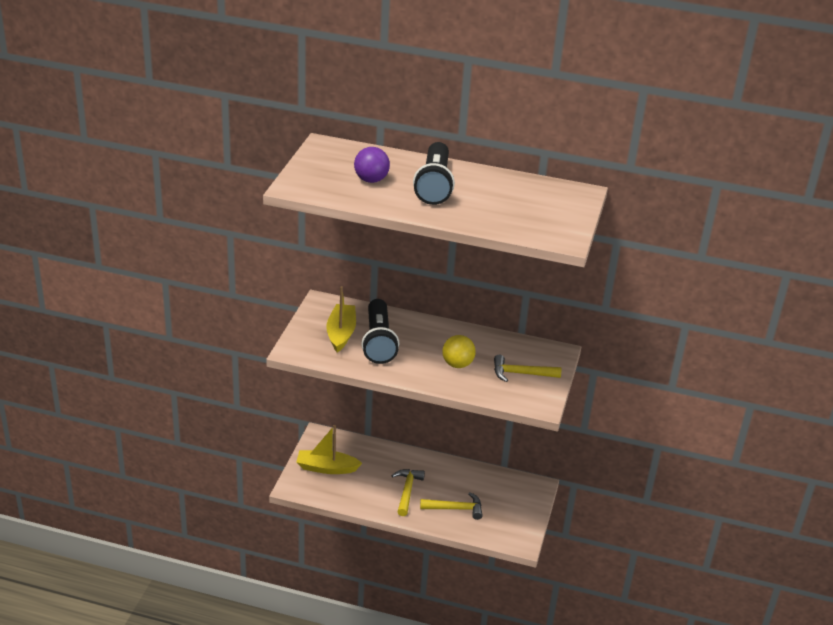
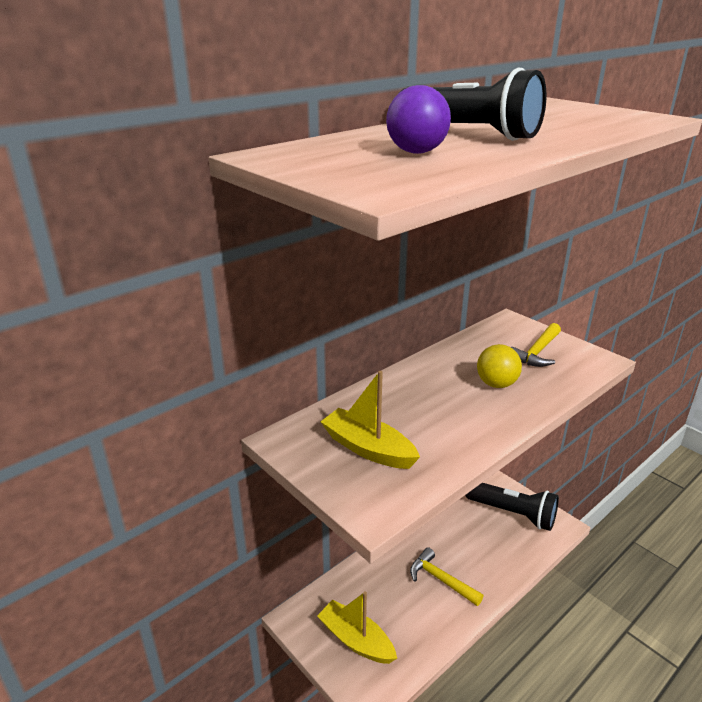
camera: 55 degrees left, 5 degrees down
yellow boat [296,425,362,474] -> yellow boat turned 90 degrees clockwise [317,591,397,664]
black flashlight [361,299,399,364] -> black flashlight moved to [465,483,559,531]
yellow hammer [420,492,483,520] -> none

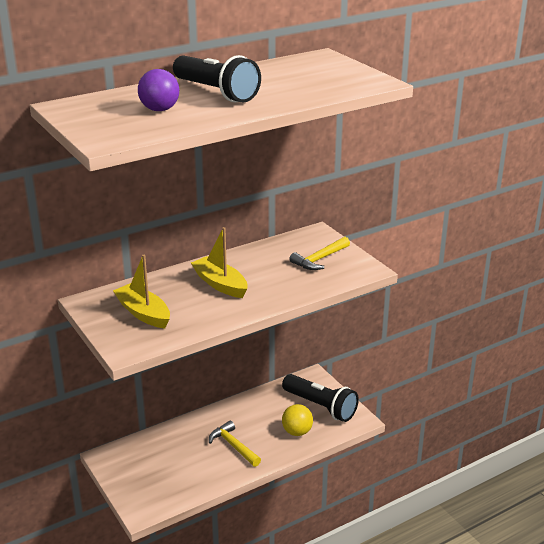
camera: 10 degrees right, 0 degrees up
yellow boat [317,591,397,664] -> yellow boat moved to [191,227,248,298]
yellow ball [477,344,522,388] -> yellow ball moved to [282,404,313,436]

